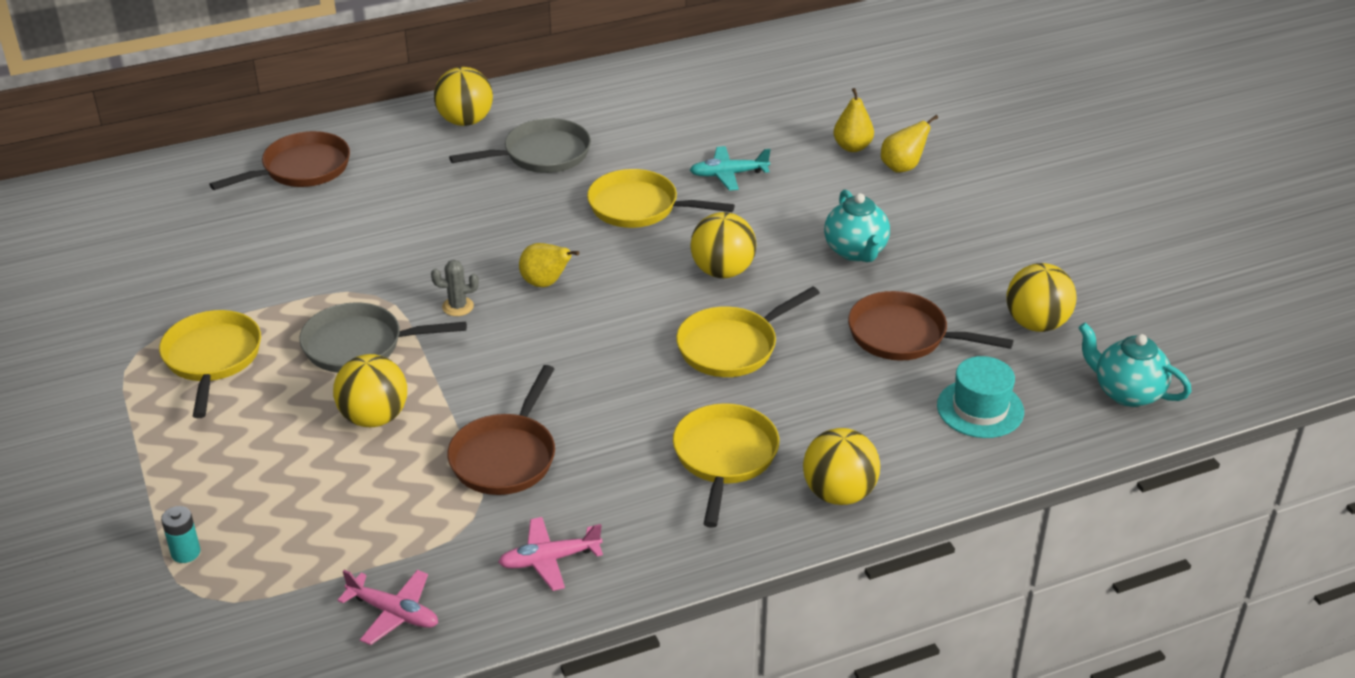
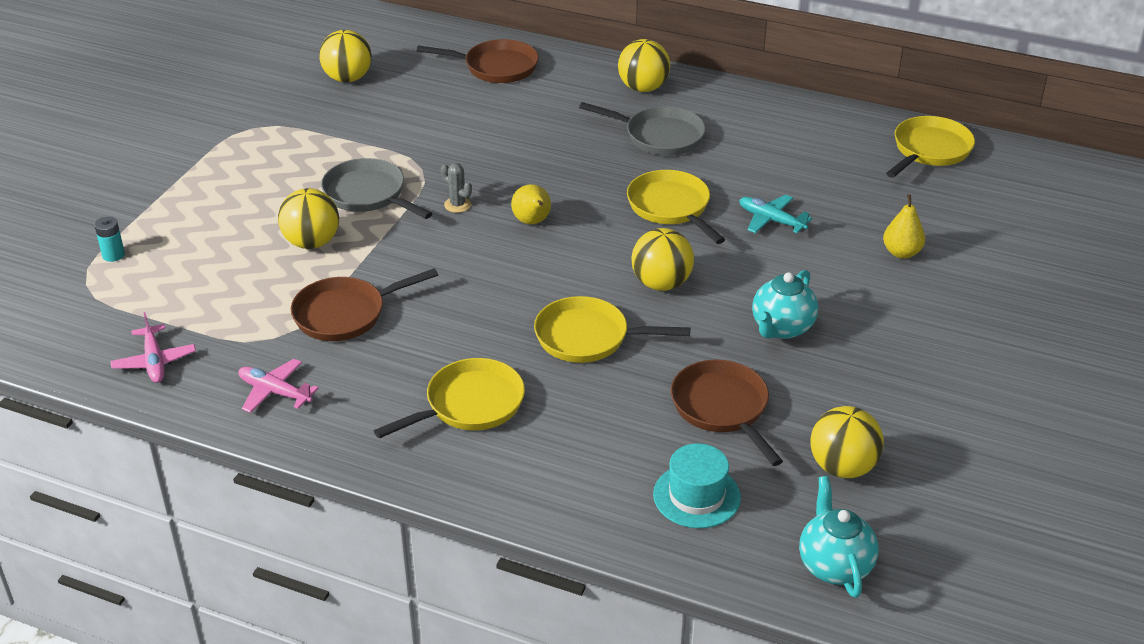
camera: 45 degrees right, 0 degrees up
yellow pan [159,310,261,418] -> yellow pan moved to [886,116,975,178]
yellow ball [803,428,880,505] -> yellow ball moved to [319,30,372,82]
yellow pear [881,115,938,173] -> none

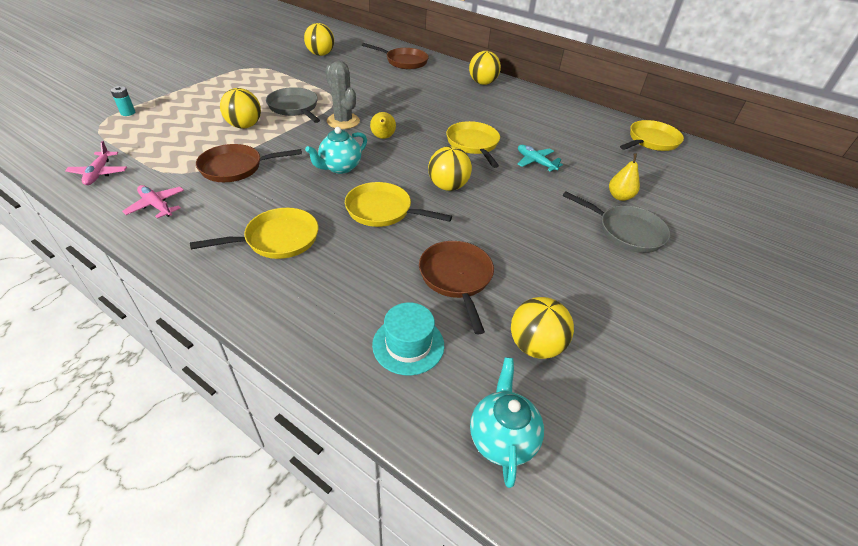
camera: 10 degrees right, 5 degrees up
grey cactus [441,163,472,213] -> grey cactus [325,61,360,129], size x1.93
grey pan [579,102,706,156] -> grey pan moved to [563,191,670,253]
turquoise teapot [752,270,818,339] -> turquoise teapot moved to [305,127,367,174]

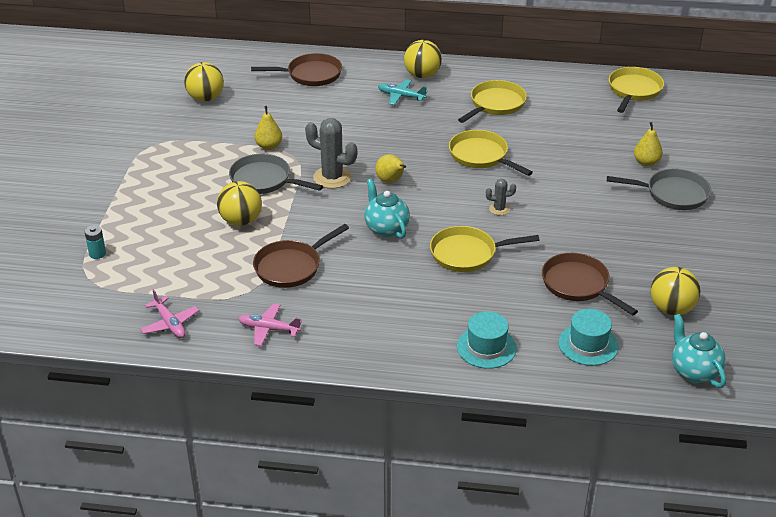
camera: 25 degrees left, 5 degrees down
yellow pan [190,208,318,259] -> yellow pan moved to [458,80,527,123]
turquoise teapot [305,127,367,174] -> turquoise teapot turned 135 degrees clockwise [364,179,410,239]
yellow ball [428,146,472,191] -> grey cactus [486,179,516,215]
turquoise plane [518,145,563,172] -> turquoise plane moved to [378,79,428,105]
none -> yellow pear [255,106,282,150]
none -> turquoise hat [457,311,517,369]

